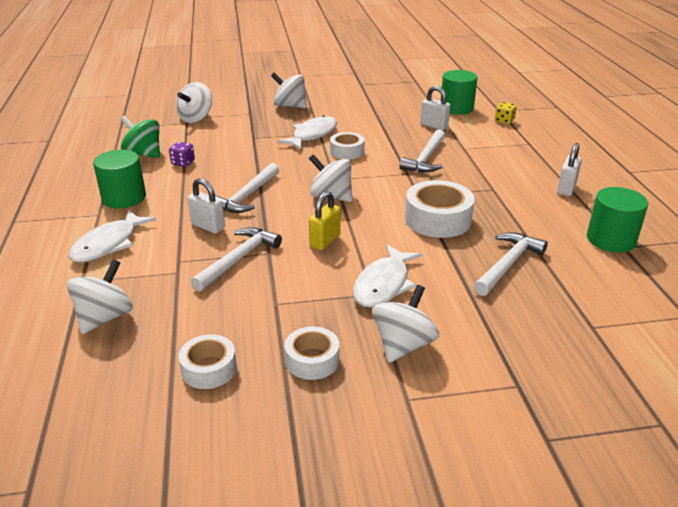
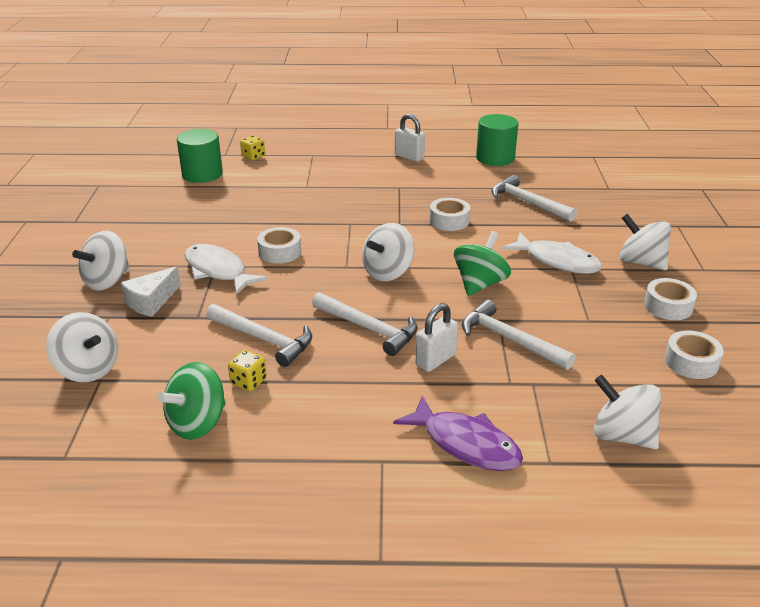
camera: 80 degrees left, 0 degrees up
white fish [69,210,156,263] -> purple fish [393,396,523,471]
green cylinder [93,150,146,208] -> none
purple dice [169,142,195,167] -> yellow dice [228,350,267,391]
yellow padlock [309,191,341,250] -> green spinning top [454,231,511,296]
white hammer [400,130,445,172] -> white hammer moved to [206,304,312,367]
white tape [405,180,475,238] -> white tape [430,198,470,231], size x0.61
white padlock [421,86,450,130] -> none
none -> white cheese [121,266,181,317]

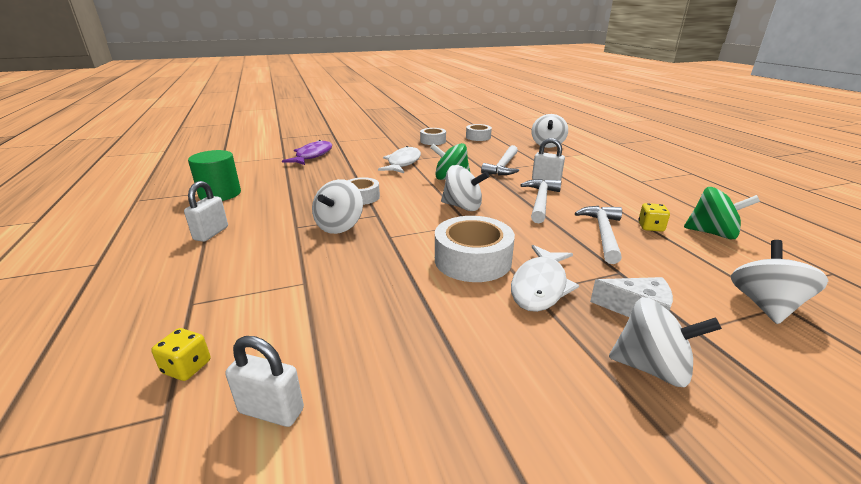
camera: 110 degrees left, 5 degrees down
green cylinder [177,129,223,183] -> white padlock [225,336,304,427]
white tape [257,227,301,264] -> white tape [435,216,515,282], size x1.64
purple fish [393,396,523,471] -> purple fish moved to [282,140,332,165]
white hammer [491,175,577,222] -> none
white spinning top [619,214,671,270] -> white spinning top moved to [312,179,363,234]

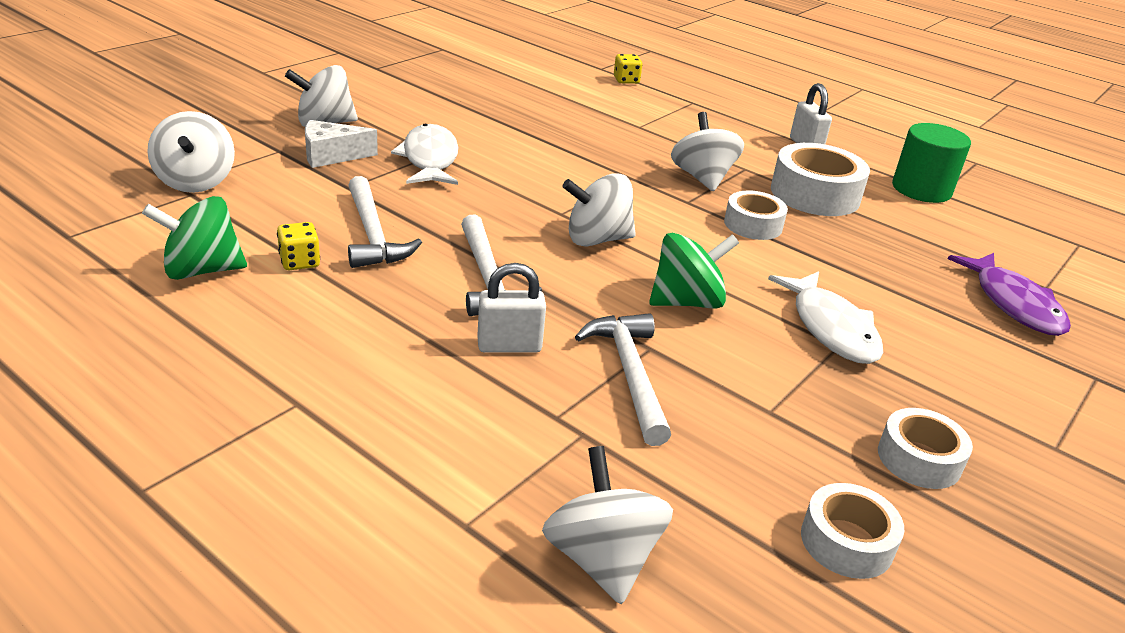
camera: 145 degrees right, 5 degrees up
white padlock [225,336,304,427] -> none
white tape [435,216,515,282] -> white tape moved to [771,143,870,216]

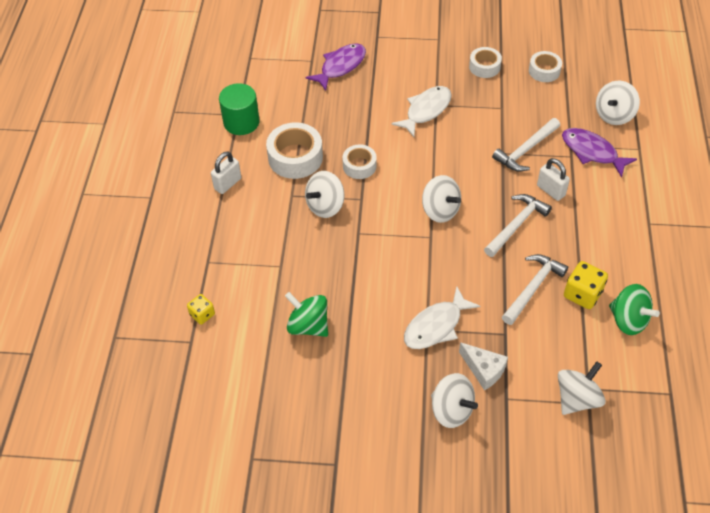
camera: 120 degrees left, 20 degrees up
yellow dice [277,222,320,270] -> yellow dice [564,261,608,309], size x1.60
green spinning top [649,233,739,309] -> green spinning top moved to [285,292,328,337]
none -> purple fish [562,128,637,177]

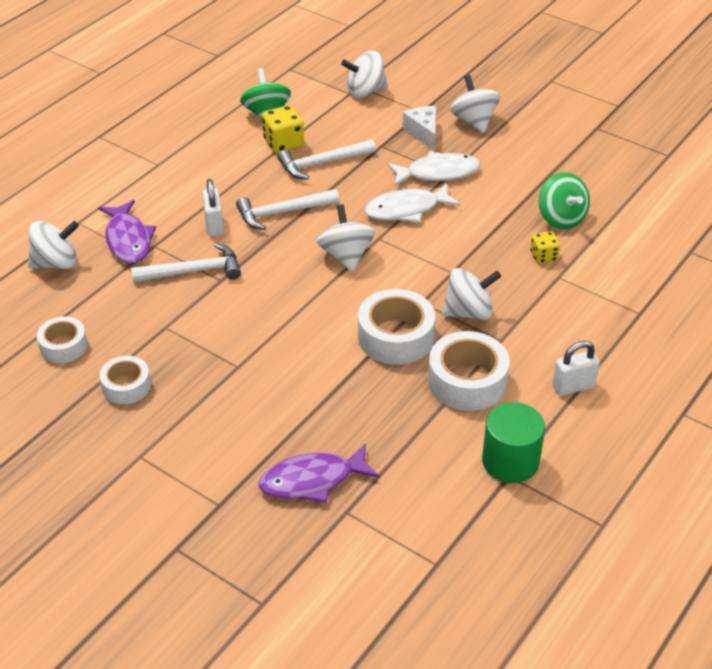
camera: 150 degrees left, 10 degrees down
yellow dice [187,294,215,325] -> yellow dice moved to [530,231,560,264]
white tape [342,144,377,179] -> white tape [358,289,435,365], size x1.64
white fish [391,86,452,137] -> white fish moved to [364,183,461,222]

